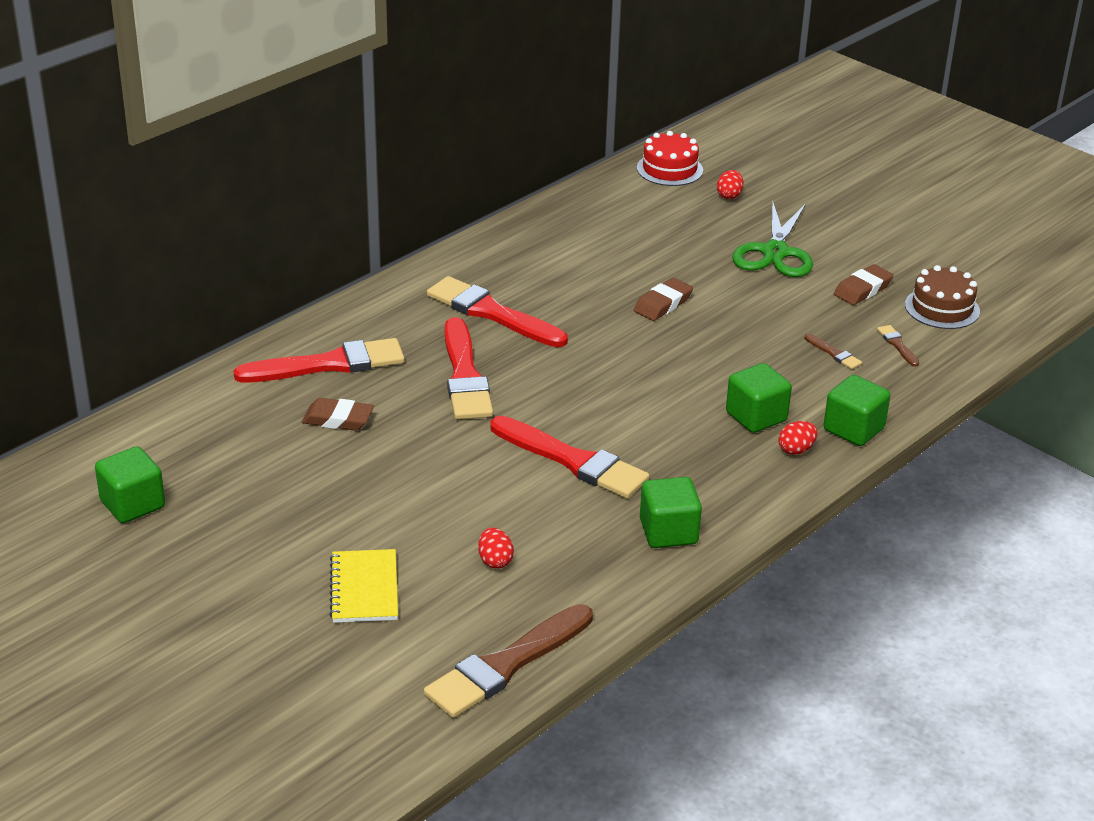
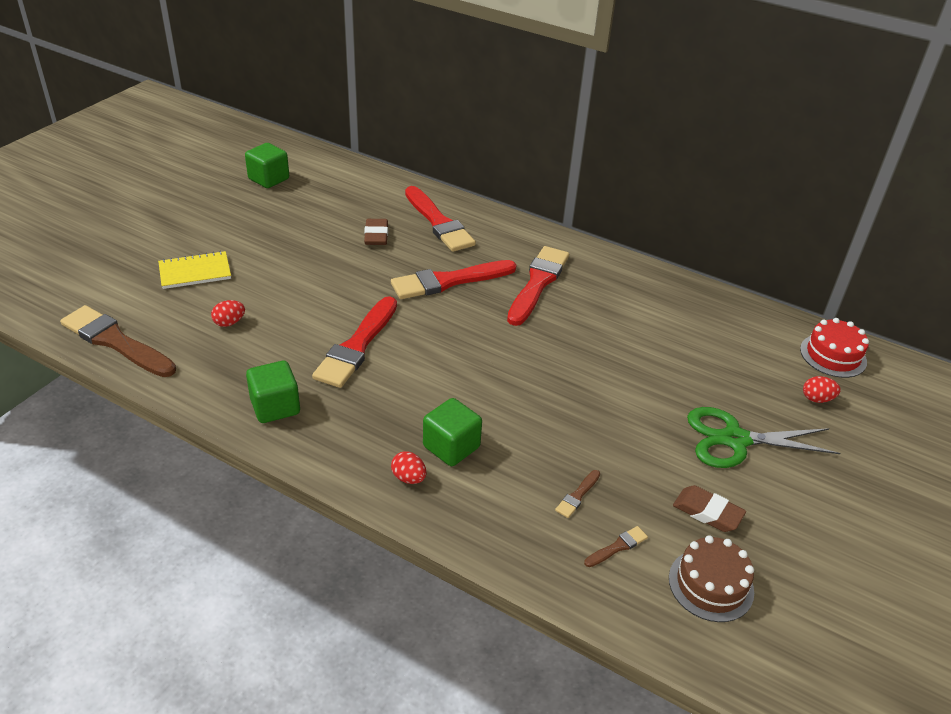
camera: 75 degrees right, 5 degrees up
brown eraser [634,278,693,321] -> none
green cube [824,375,890,446] -> none

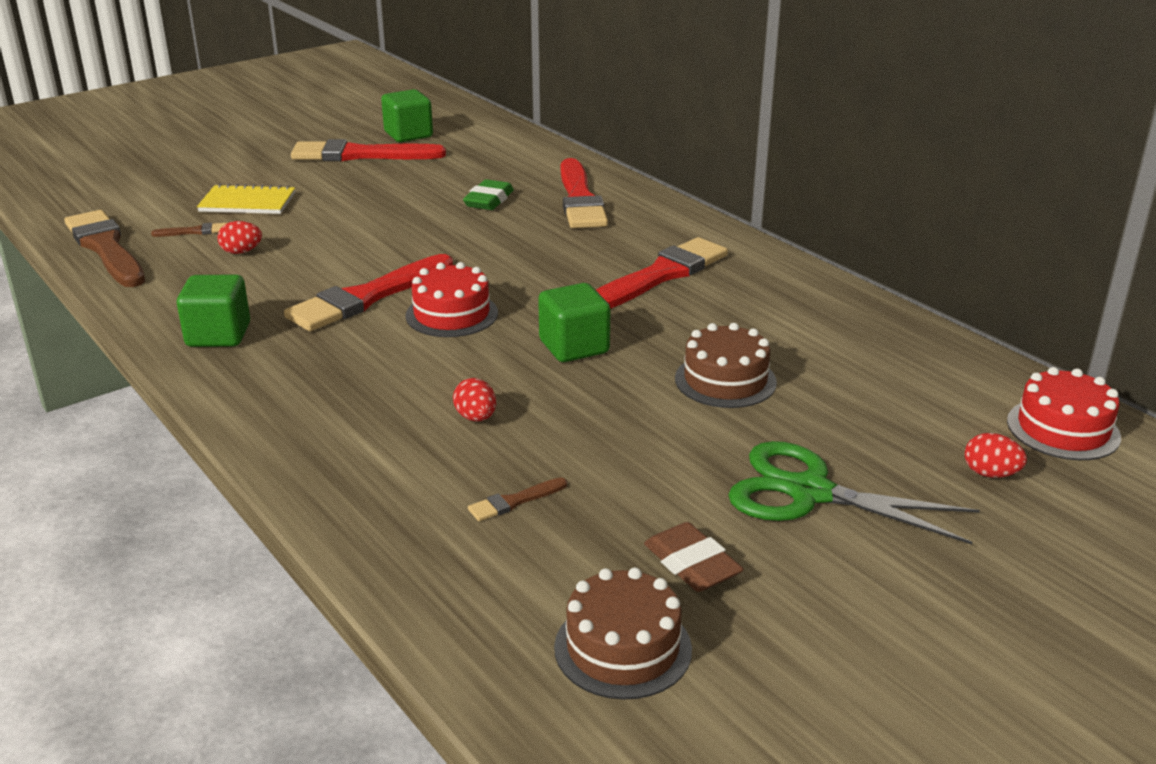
camera: 25 degrees right, 10 degrees down
brown eraser [364,219,388,245] -> green eraser [463,179,514,210]
red brush [391,260,517,299] -> red brush moved to [291,139,446,161]
red egg [391,451,427,484] -> red egg moved to [453,378,496,422]
green cube [423,398,482,466] -> green cube moved to [538,283,610,362]
brown brush [584,526,648,567] -> brown brush moved to [151,223,227,237]
none -> red cake [406,262,498,337]
none -> brown cake [675,323,777,408]

